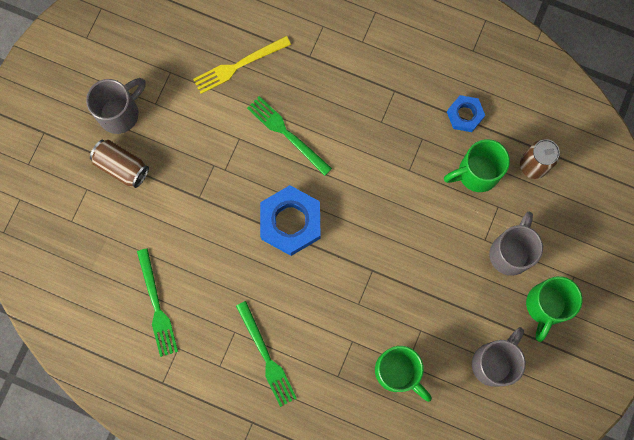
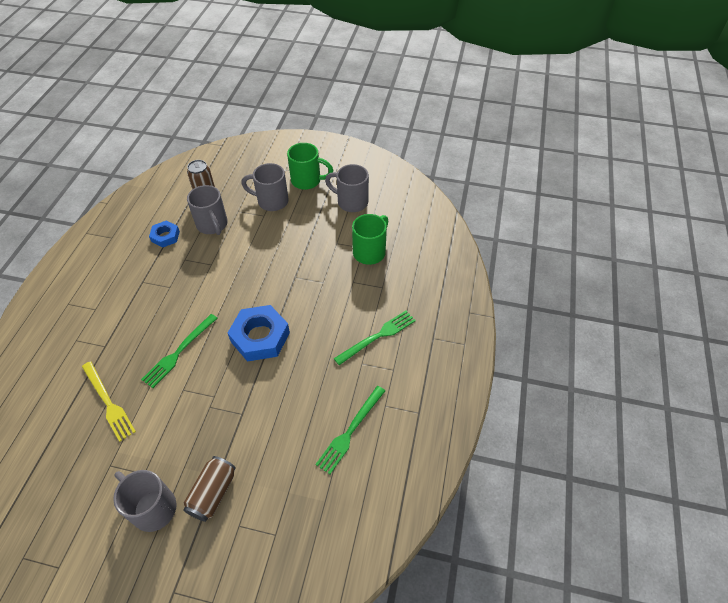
camera: 100 degrees left, 25 degrees down
green fork [137,248,178,357] -> green fork turned 150 degrees clockwise [315,386,385,474]
green mug [444,139,510,192] -> grey mug [187,185,228,235]

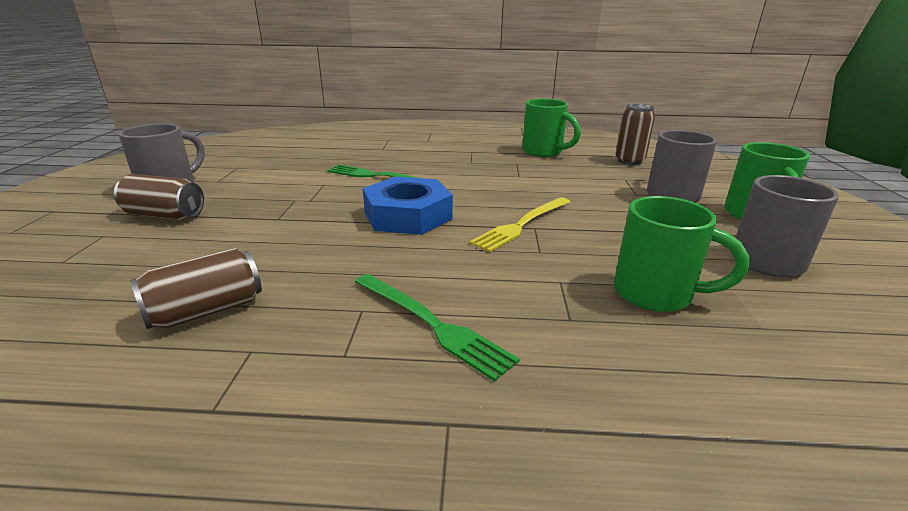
camera: 80 degrees right, 25 degrees down
yellow fork [82,361,136,442] -> yellow fork moved to [469,197,570,252]
blue nut [149,220,180,248] -> green mug [522,99,581,157]
grey mug [187,185,228,235] -> none
green fork [315,386,385,474] -> brown can [130,248,262,329]

